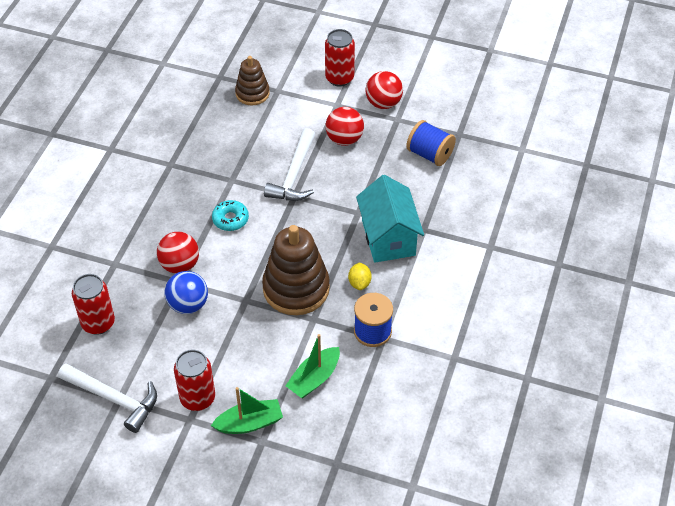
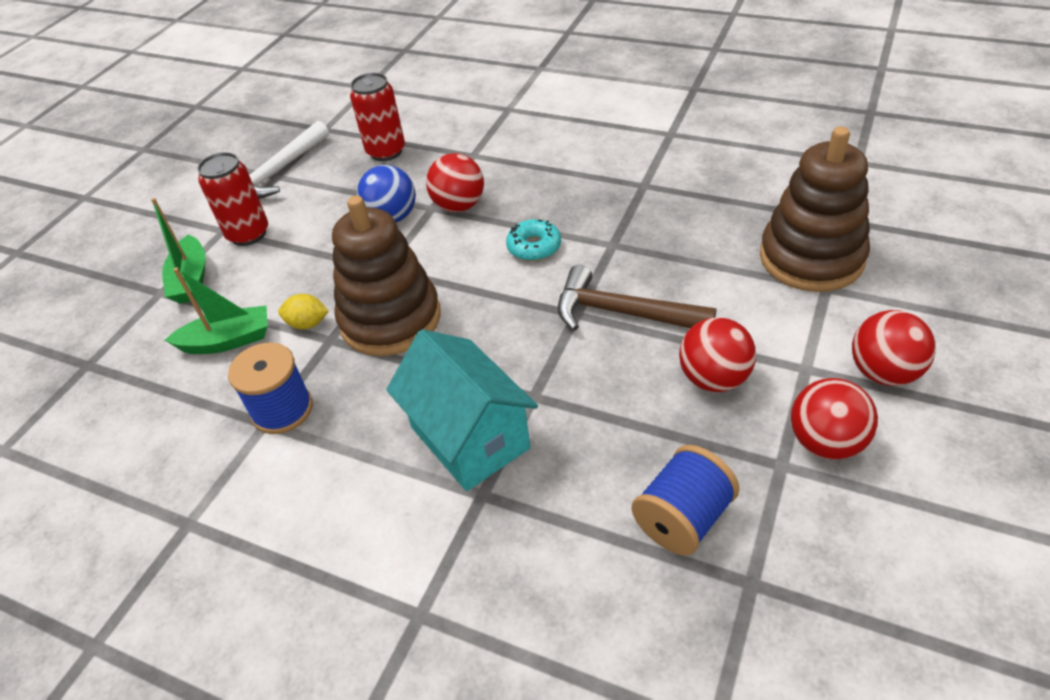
camera: 100 degrees right, 5 degrees down
brown stacking toy [235,56,270,105] -> brown stacking toy [760,127,870,292], size x1.72
white hammer [264,128,315,201] -> brown hammer [558,265,717,331]
green boat [285,334,340,398] -> green boat turned 120 degrees clockwise [165,267,267,354]
red can [325,29,355,87] -> red ball [852,310,936,386]
yellow lemon [348,262,372,290] -> yellow lemon moved to [278,294,329,330]
turquoise house [356,175,424,262] -> turquoise house turned 60 degrees clockwise [386,329,538,491]

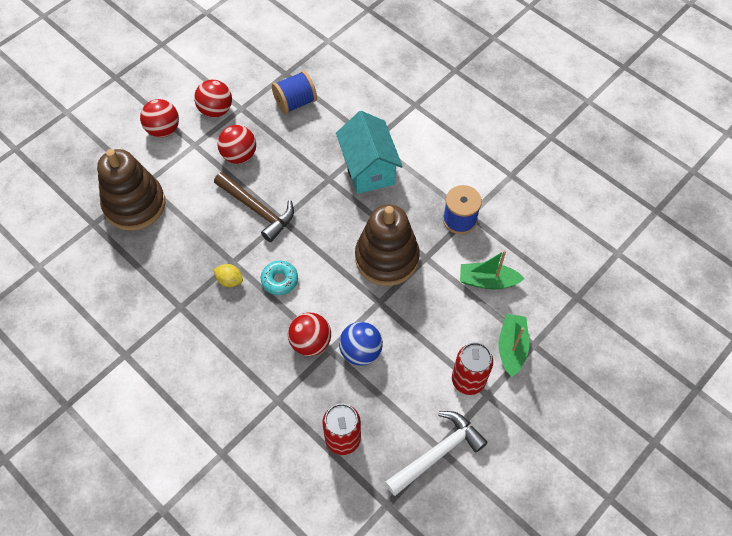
camera: 165 degrees left, 15 degrees up
yellow lemon [278,294,329,330] -> yellow lemon moved to [213,264,243,287]

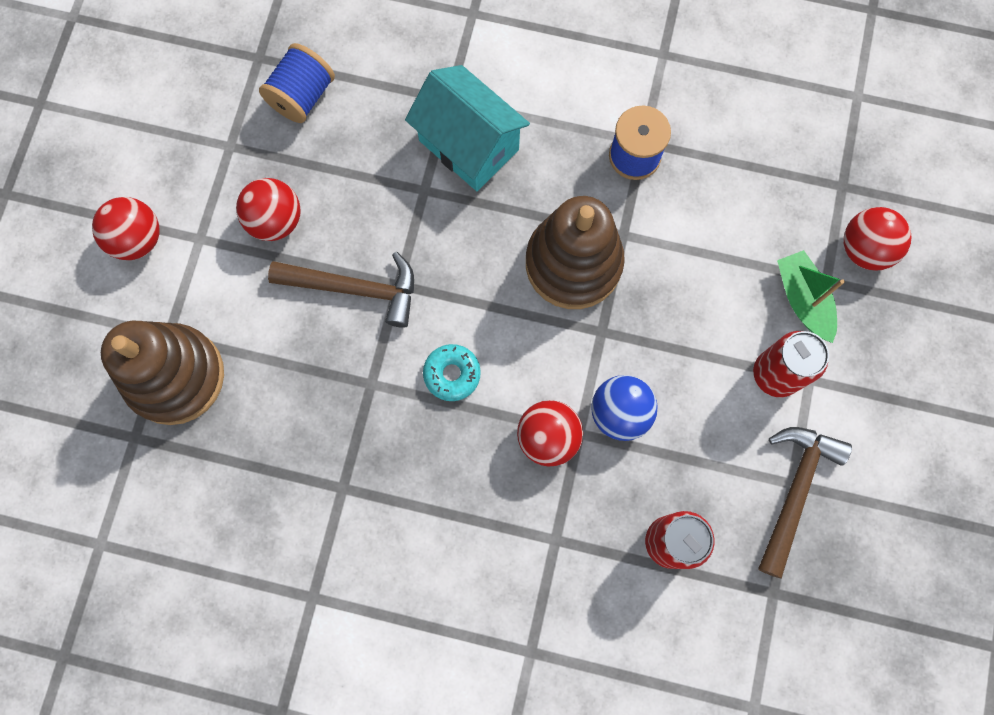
camera: 30 degrees left, 15 degrees up
red ball [194,80,232,118] -> red ball moved to [844,207,911,270]
yellow lemon [213,264,243,287] -> none
white hammer [385,411,488,496] -> brown hammer [758,427,852,579]
green boat [460,250,525,289] -> none

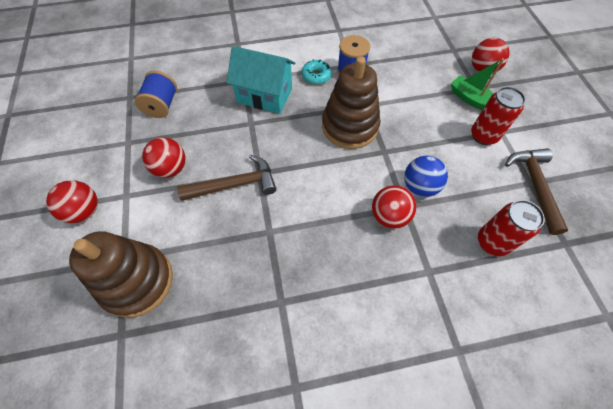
camera: 25 degrees left, 15 degrees down
turquoise donut [423,344,481,401] -> turquoise donut moved to [302,59,332,84]

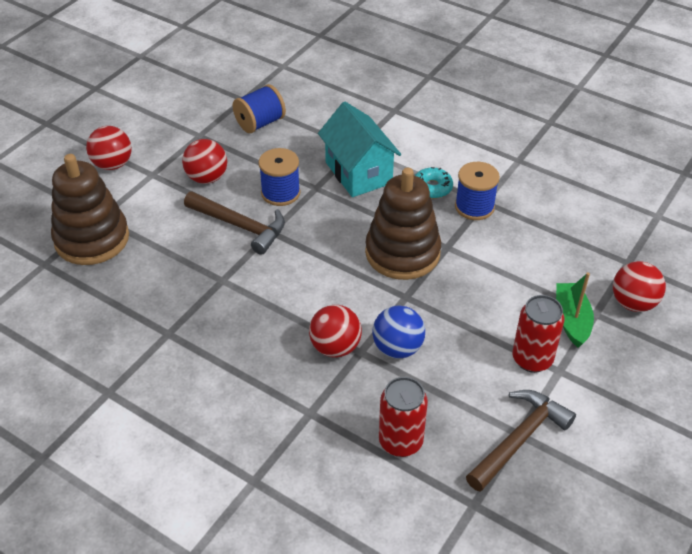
camera: 45 degrees right, 15 degrees down
none -> blue spool [258,148,300,206]

